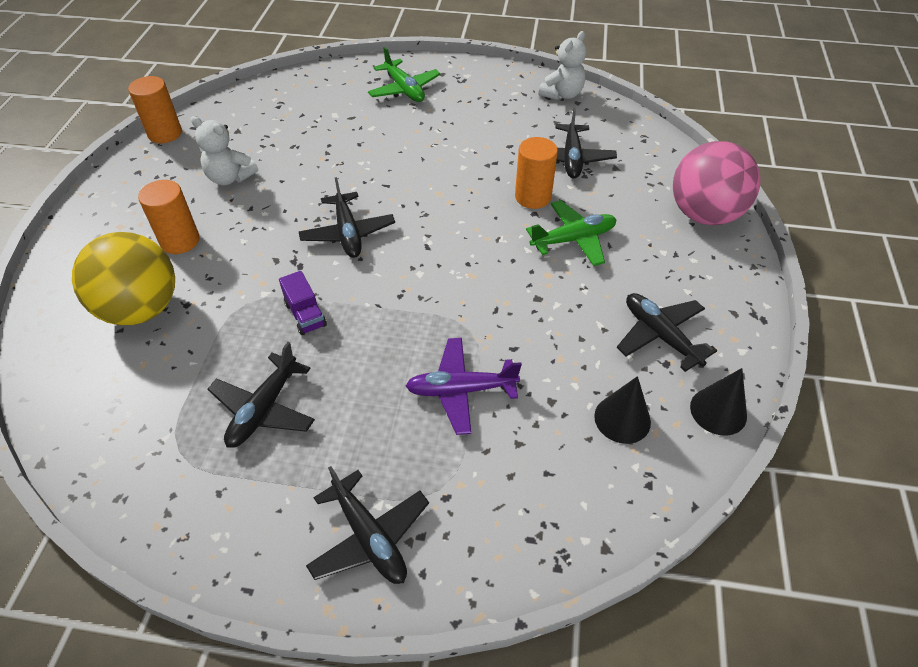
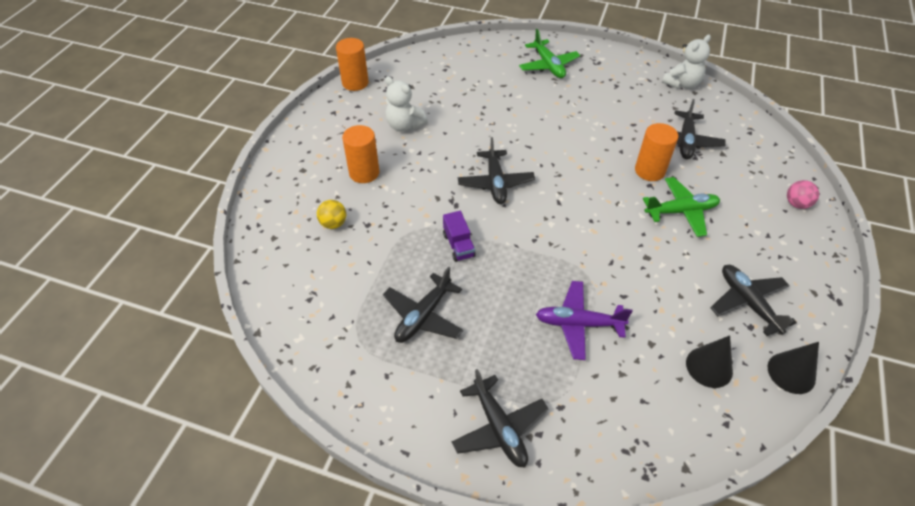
camera: 10 degrees right, 0 degrees up
yellow ball [72,232,175,325] -> yellow ball [317,200,346,229], size x0.42
pink ball [673,141,761,225] -> pink ball [787,180,819,209], size x0.42

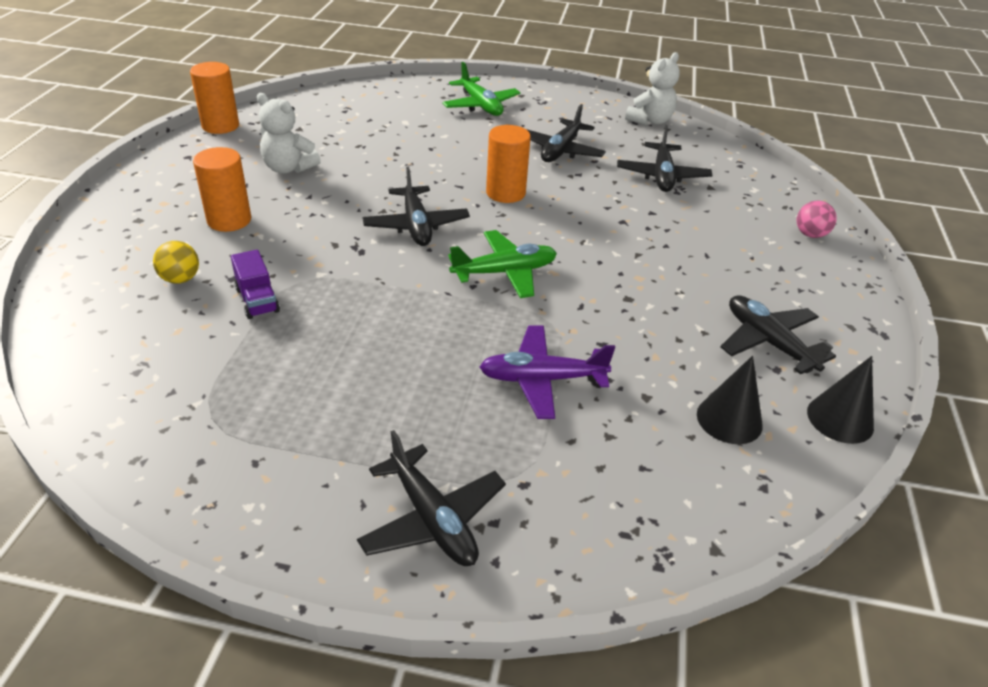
camera: 10 degrees left, 10 degrees down
black plane [383,267,463,343] -> black plane moved to [526,104,606,162]
purple truck [443,211,476,262] -> purple truck moved to [231,250,280,319]
orange cylinder [635,123,678,181] -> orange cylinder moved to [486,125,531,203]
green plane [643,177,720,237] -> green plane moved to [448,230,557,298]

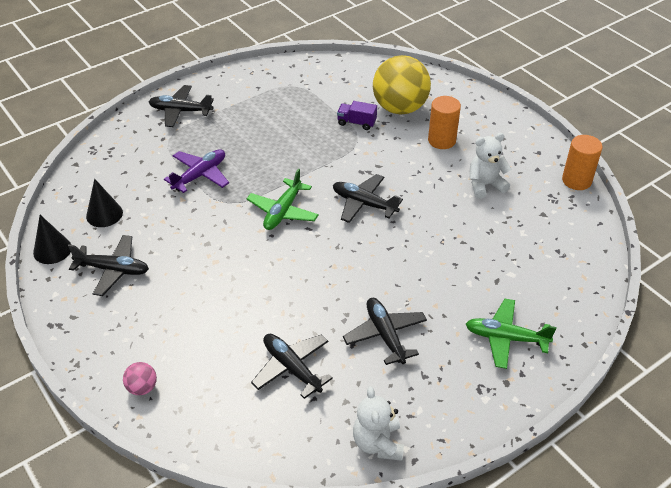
camera: 135 degrees right, 5 degrees up
yellow ball [153,241,199,284] -> yellow ball [373,55,431,114], size x2.39
orange cylinder [486,125,531,203] -> none

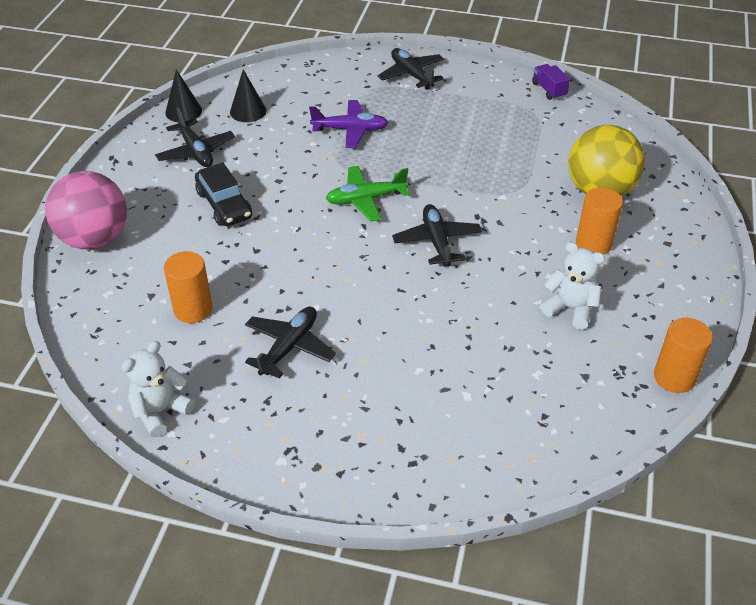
camera: 50 degrees right, 0 degrees up
pink ball [123,362,157,395] -> pink ball [45,171,127,249], size x2.39
black plane [251,334,333,399] -> orange cylinder [164,251,212,323]
purple truck [337,101,377,130] -> purple truck moved to [532,64,570,100]
green plane [466,299,556,369] -> none
none -> black car [195,163,252,226]

